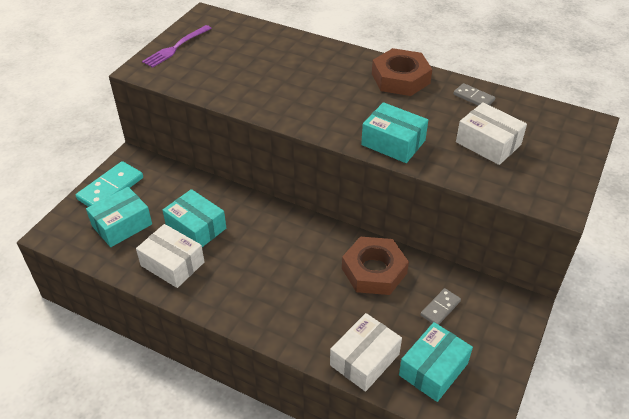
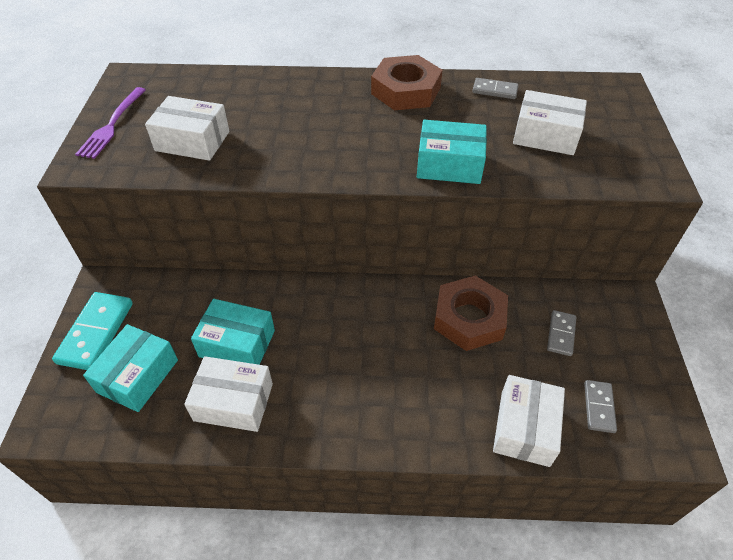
camera: 25 degrees left, 5 degrees up
turquoise box [399,322,473,402] -> grey domino [584,380,617,433]
none -> white box [145,96,229,161]

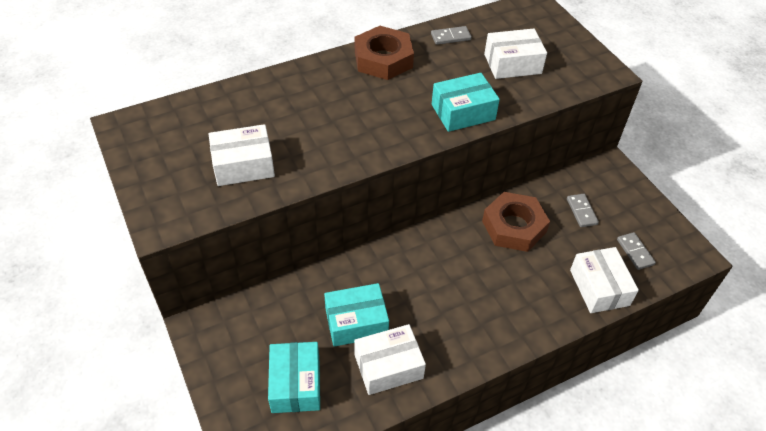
camera: 30 degrees left, 0 degrees up
turquoise domino [52,292,133,370] -> none
purple fork [75,87,146,159] -> none

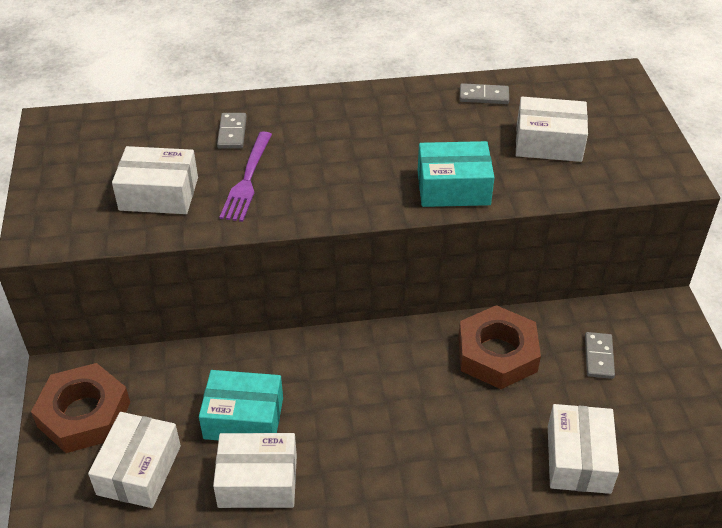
camera: 20 degrees right, 5 degrees down
turquoise box [268,342,320,413] -> white box [88,412,181,508]
brown nut [355,26,414,80] -> brown nut moved to [31,363,130,453]
grey domino [617,232,656,270] -> grey domino moved to [217,113,247,149]
none -> purple fork [220,131,272,222]

